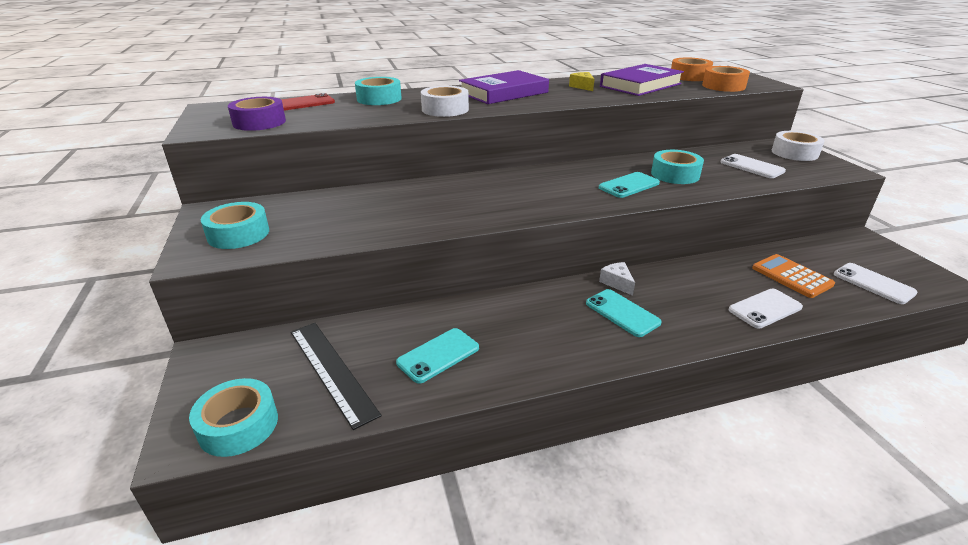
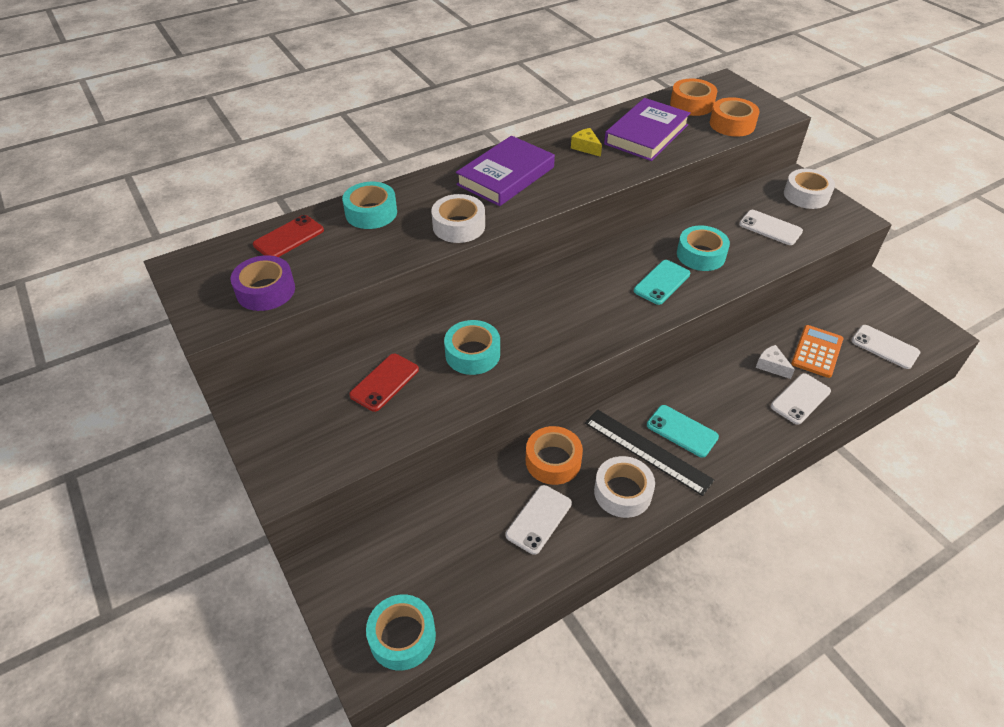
camera: 15 degrees left, 15 degrees up
turquoise tape [201,202,269,249] -> turquoise tape moved to [444,320,500,375]
black ruler [291,323,382,430] -> black ruler moved to [585,409,714,496]
turquoise phone [396,328,479,384] -> white phone [506,485,572,555]
white cheese [599,262,635,296] -> white cheese moved to [756,345,795,379]
orange calculator [752,254,835,298] -> orange calculator turned 75 degrees clockwise [791,325,843,378]
none -> red phone [349,354,419,412]
none -> orange tape [526,426,583,485]
none -> white tape [594,456,655,518]

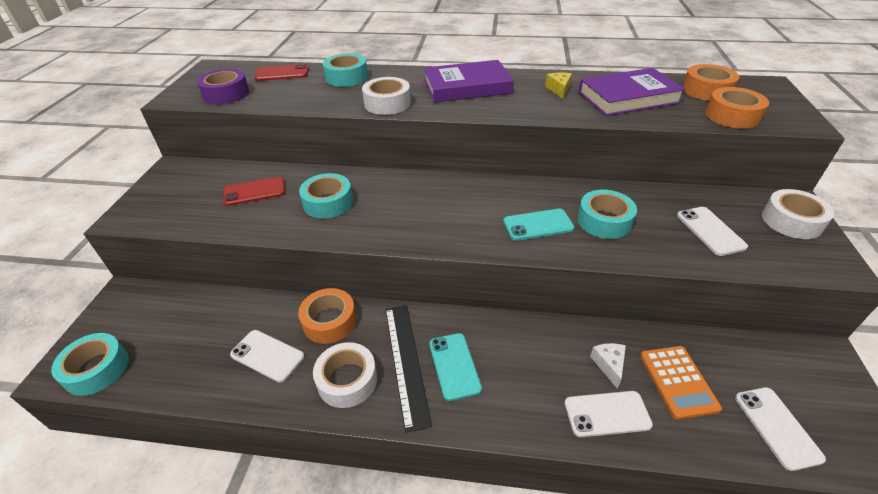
camera: 40 degrees right, 5 degrees down
white phone [506,485,572,555] -> white phone turned 45 degrees clockwise [230,330,304,383]
orange calculator [791,325,843,378] -> orange calculator turned 105 degrees clockwise [640,346,722,420]

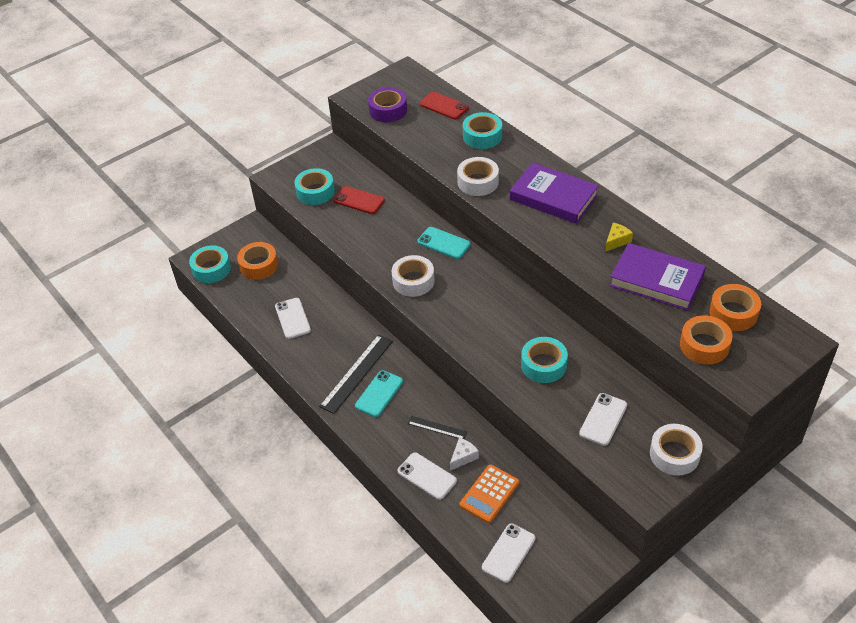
camera: 45 degrees right, 5 degrees up
orange tape [298,288,357,344] -> orange tape moved to [237,242,278,280]
turquoise tape [299,173,353,219] -> turquoise tape moved to [294,168,335,205]
white tape [313,342,377,408] -> white tape moved to [392,255,435,297]
turquoise phone [503,209,574,241] -> turquoise phone moved to [418,227,471,259]
none -> black ruler [408,416,467,439]

